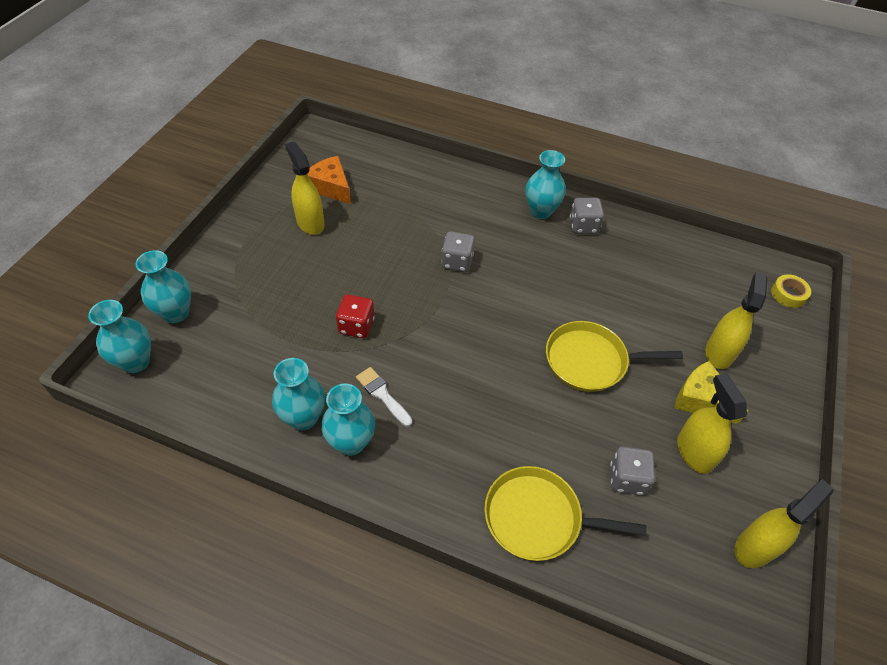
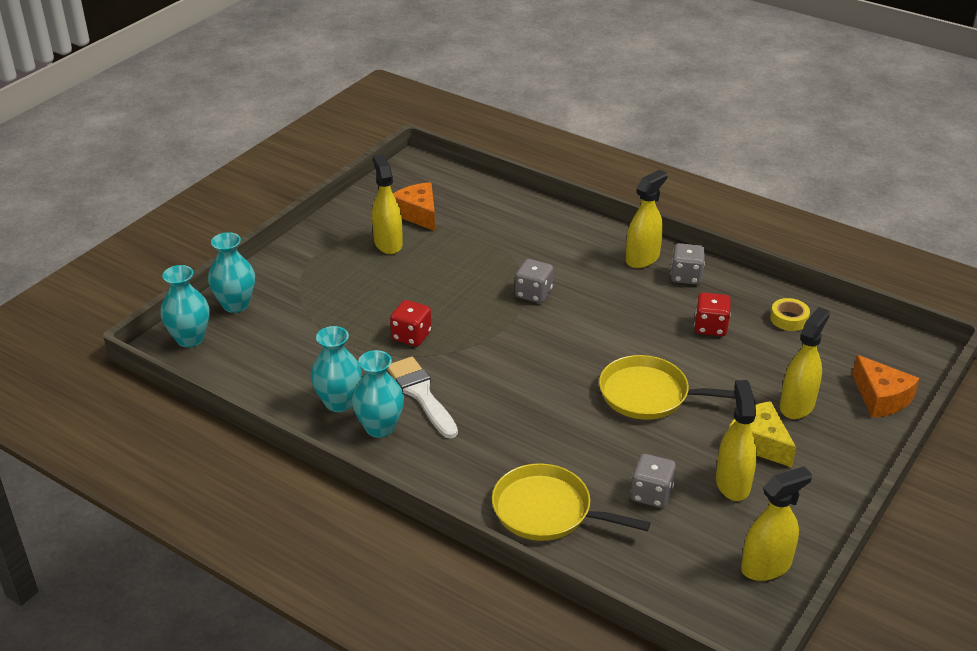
camera: 15 degrees right, 15 degrees down
white brush [356,367,412,427] -> white brush [387,357,458,438], size x1.53
turquoise vase [526,150,566,219] -> yellow spray bottle [626,170,668,268]
yellow tape [771,274,811,308] -> yellow tape moved to [770,298,810,331]
none -> red dice [694,292,731,336]
none -> orange cheese [852,355,920,418]

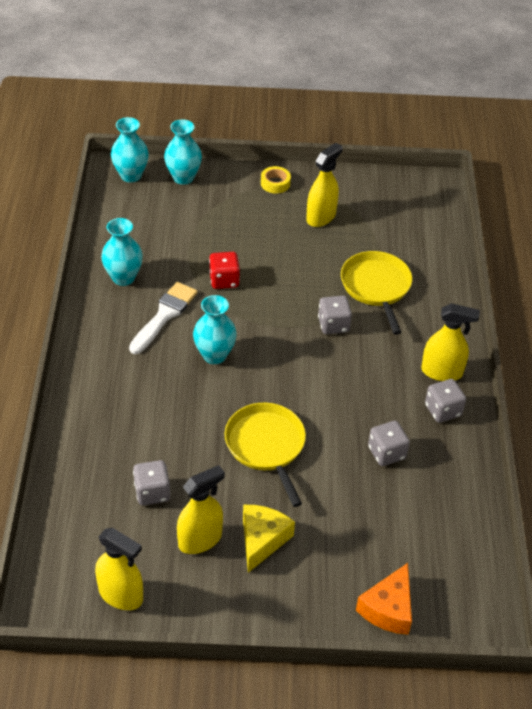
camera: 55 degrees right, 10 degrees up
turquoise vase [352,350,404,438] -> turquoise vase moved to [193,295,237,364]
orange cheese [393,182,435,231] -> none
yellow pan [492,463,650,541] -> yellow pan moved to [341,251,412,335]
red dice [694,292,731,336] -> grey dice [368,421,410,466]
yellow tape [770,298,810,331] -> yellow tape moved to [261,166,291,194]
yellow spray bottle [780,307,830,419] -> none

